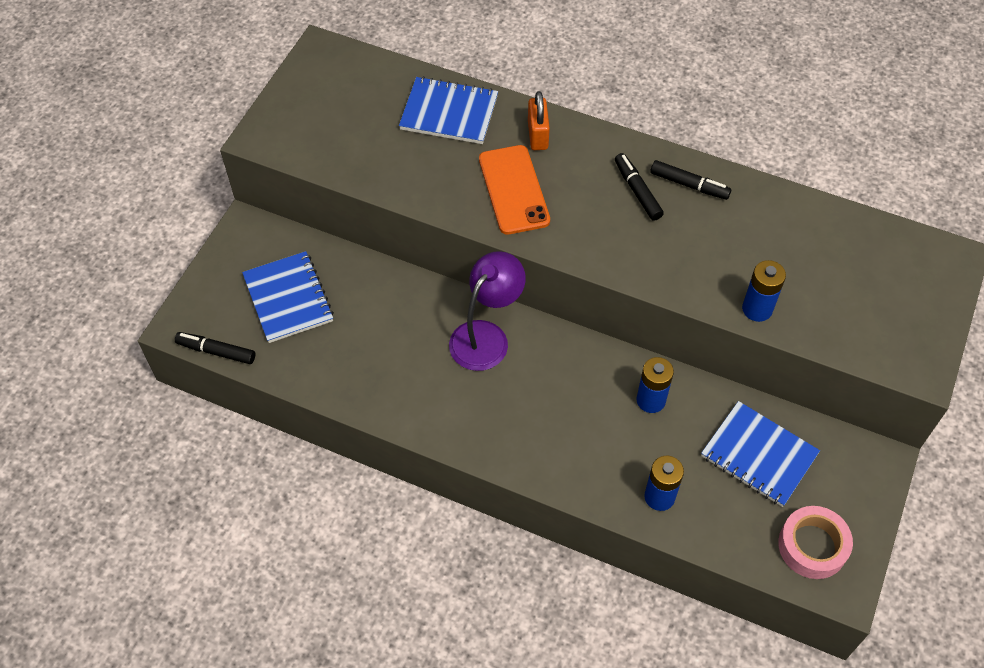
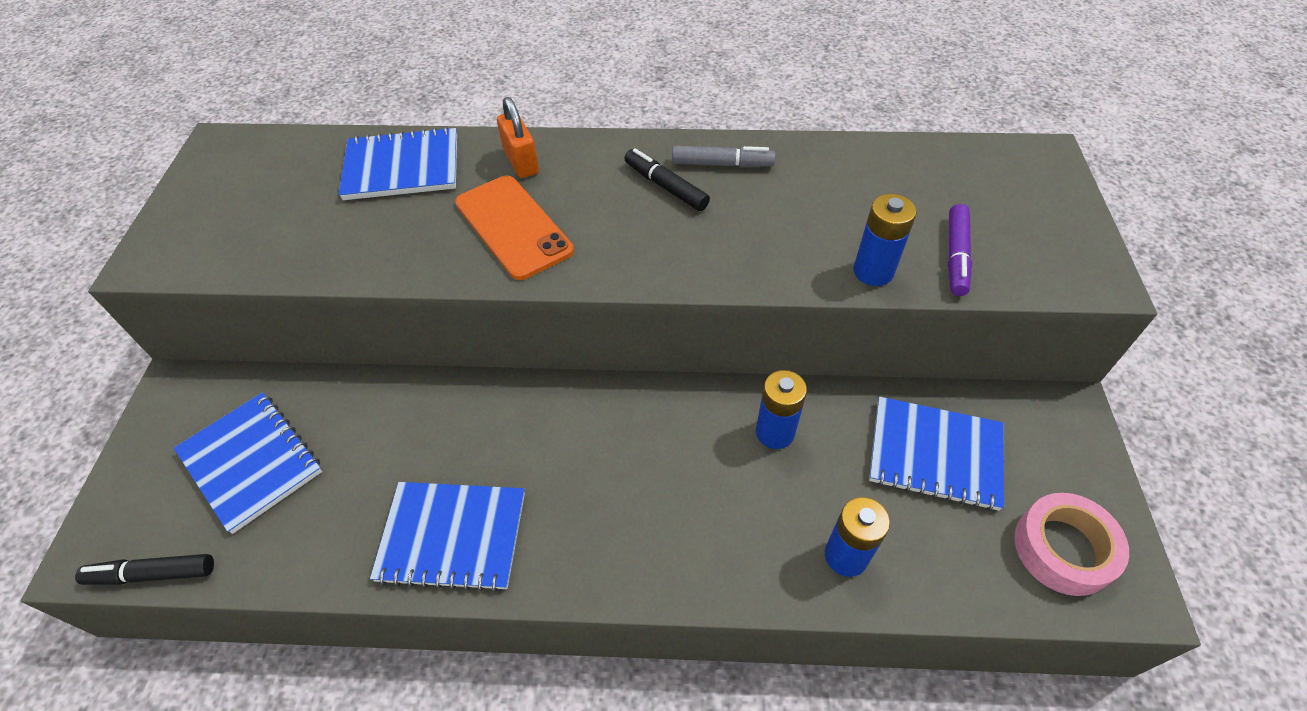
camera: 20 degrees left, 5 degrees down
purple lamp [449,251,526,371] -> none
black marker [650,160,731,200] -> grey marker [672,146,776,168]
none -> blue notebook [370,482,525,592]
none -> purple marker [948,204,972,296]

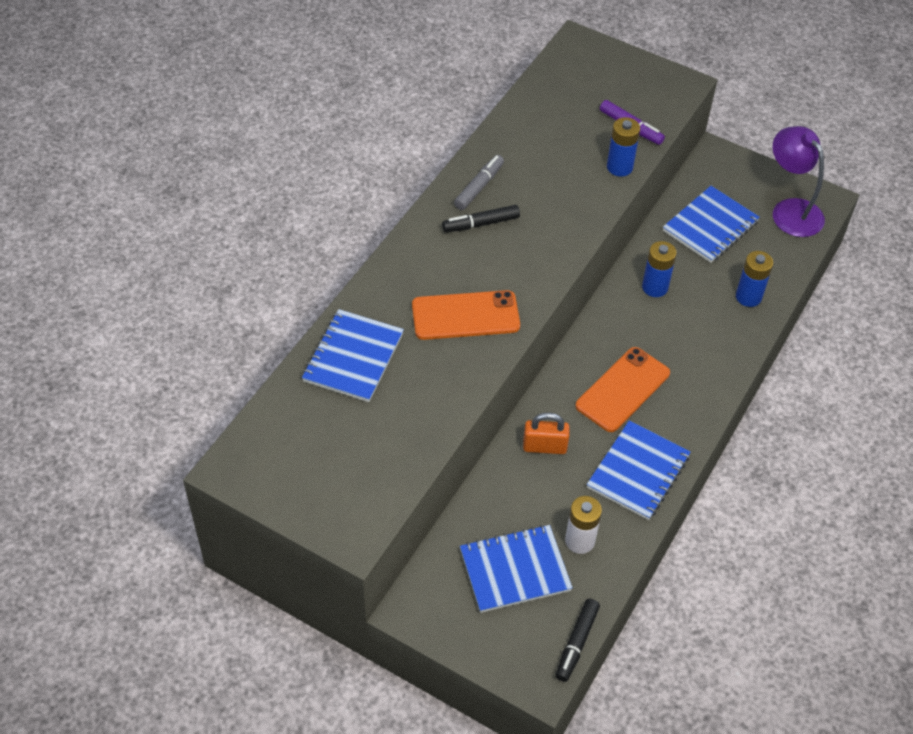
camera: 65 degrees left, 0 degrees up
orange padlock [497,97,539,178] -> orange padlock moved to [523,412,570,454]
pink tape [1014,493,1129,596] -> purple lamp [773,126,825,237]
none -> white battery [565,496,602,554]
none -> orange phone [575,347,670,432]

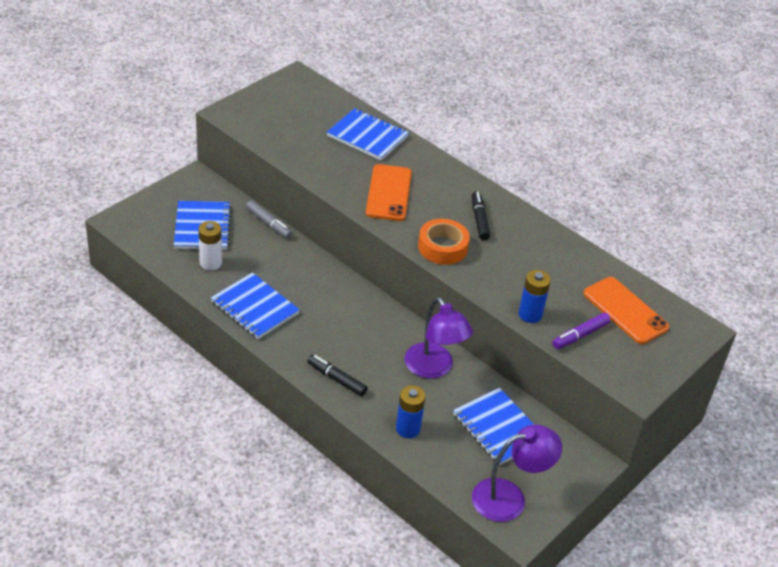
camera: 100 degrees right, 10 degrees down
grey marker [454,155,504,210] -> grey marker moved to [246,200,292,239]
orange padlock [523,412,570,454] -> none
black marker [556,599,600,682] -> black marker moved to [307,355,368,396]
orange phone [575,347,670,432] -> orange phone moved to [583,277,669,344]
blue battery [642,241,677,297] -> purple lamp [405,297,473,378]
none -> orange tape [418,219,470,265]

